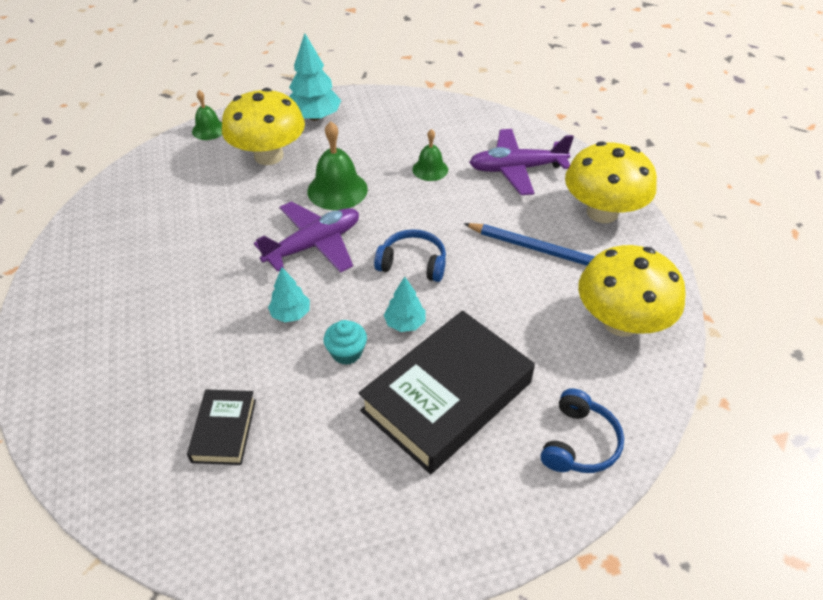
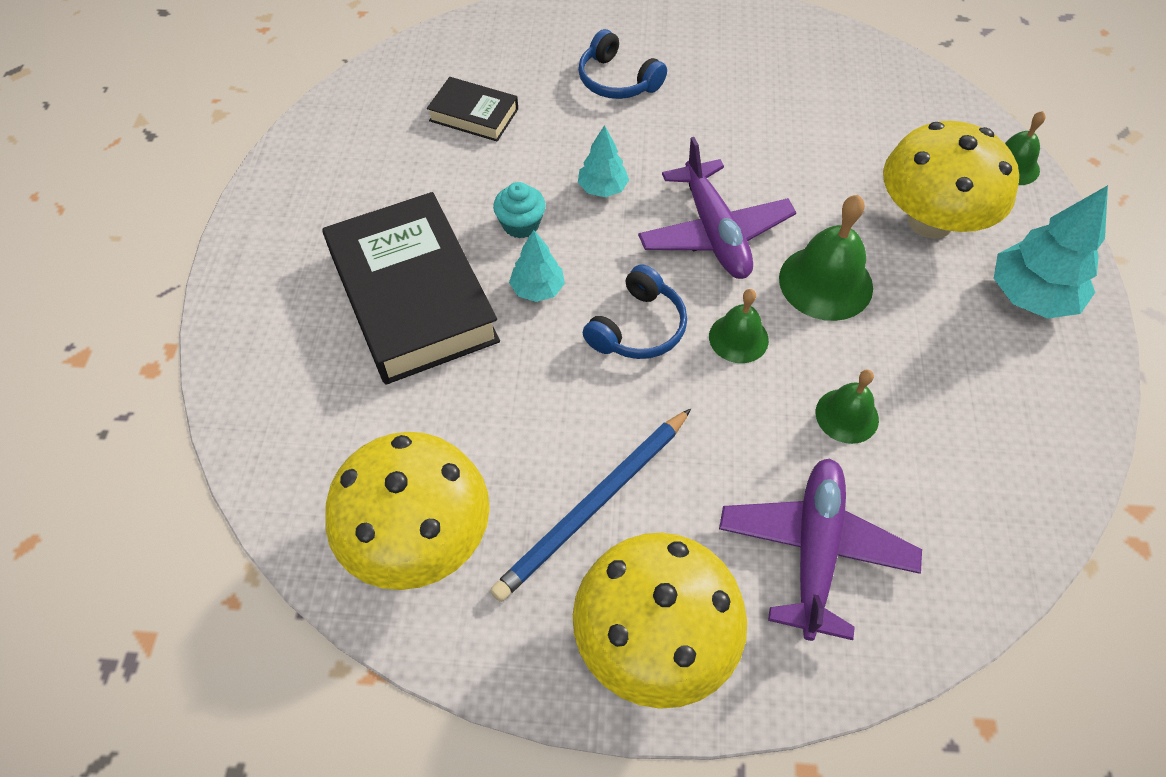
camera: 110 degrees right, 10 degrees up
blue headphones [541,388,624,473] -> blue headphones moved to [578,29,667,99]
none -> green bell [709,289,769,363]

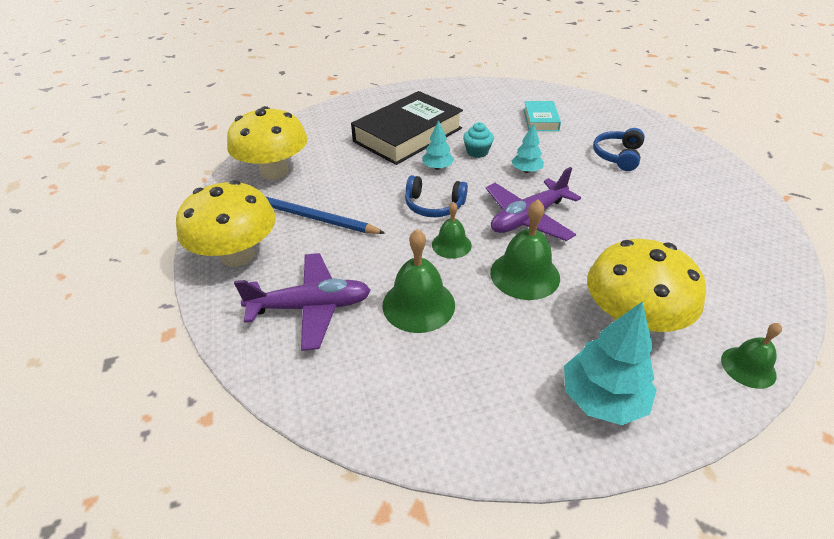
camera: 70 degrees right, 15 degrees down
black book [427,77,518,141] -> turquoise book [524,101,561,131]
green bell [816,369,879,444] -> green bell [383,229,455,333], size x1.63

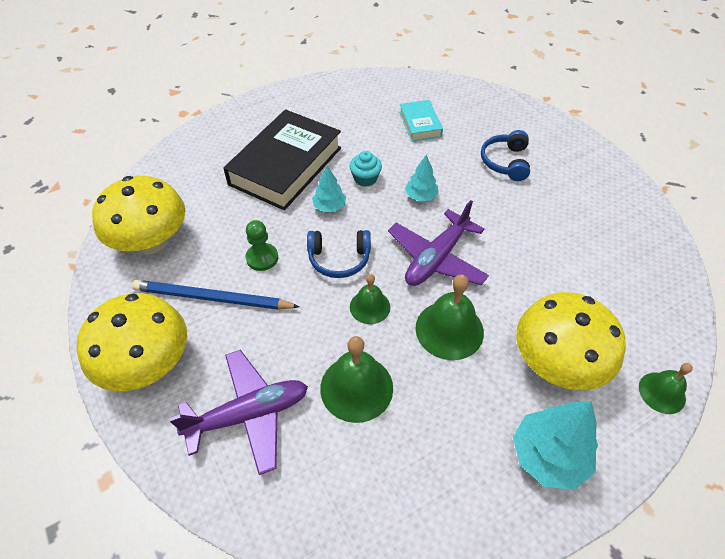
camera: 15 degrees left, 10 degrees up
none -> green pawn [246,220,278,271]

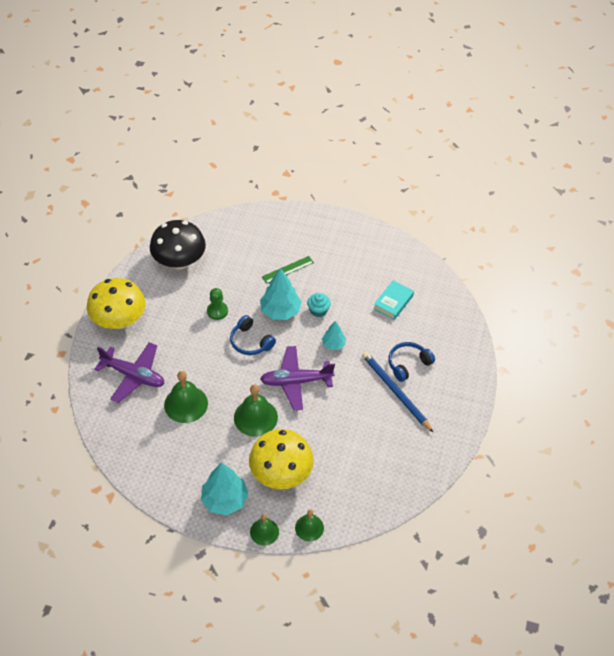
camera: 45 degrees right, 0 degrees up
yellow mushroom [92,176,185,254] -> black mushroom [150,220,206,270]
blue pencil [132,280,300,310] -> blue pencil moved to [362,352,434,433]
black book [223,109,341,210] -> green ruler [262,256,314,284]
turquoise tree [312,166,346,212] -> turquoise tree [260,268,302,320], size x1.74
green bell [350,274,390,324] -> green bell moved to [250,514,279,546]

